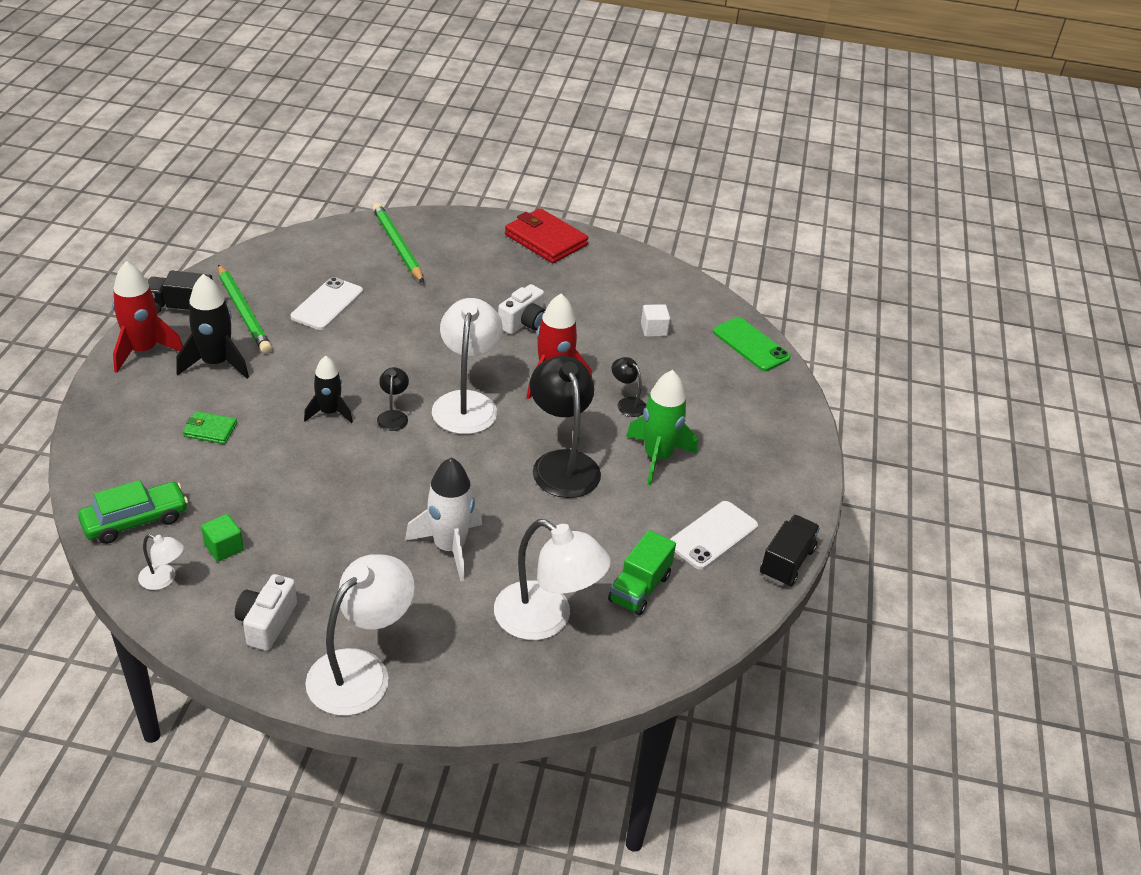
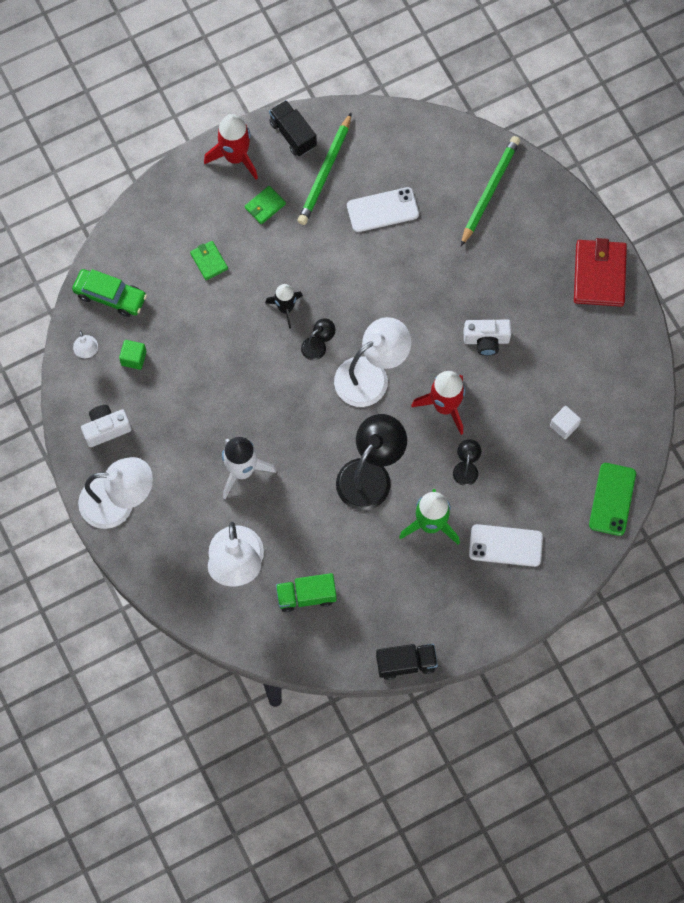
camera: 55 degrees right, 30 degrees up
black rocket [176,274,249,379] -> green wallet [245,186,286,224]
white phone [670,501,758,570] -> white phone moved to [469,524,543,567]

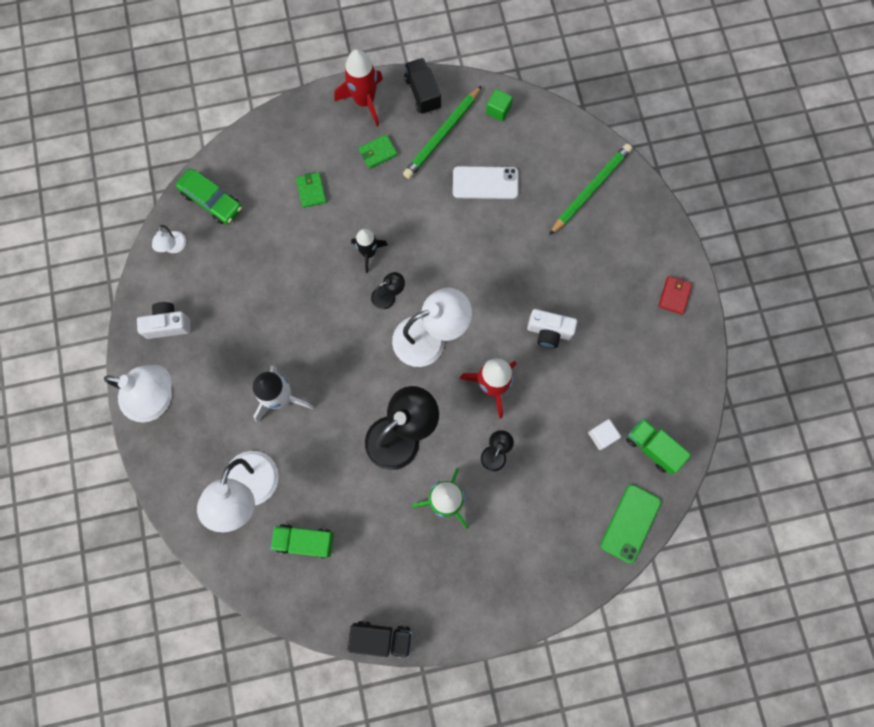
camera: 15 degrees right, 5 degrees up
green cube [119,340,147,370] -> green cube moved to [486,89,513,121]
white phone [469,524,543,567] -> none
red wallet [574,238,627,307] -> red wallet [658,276,692,315], size x0.52
none -> green truck [626,418,691,474]

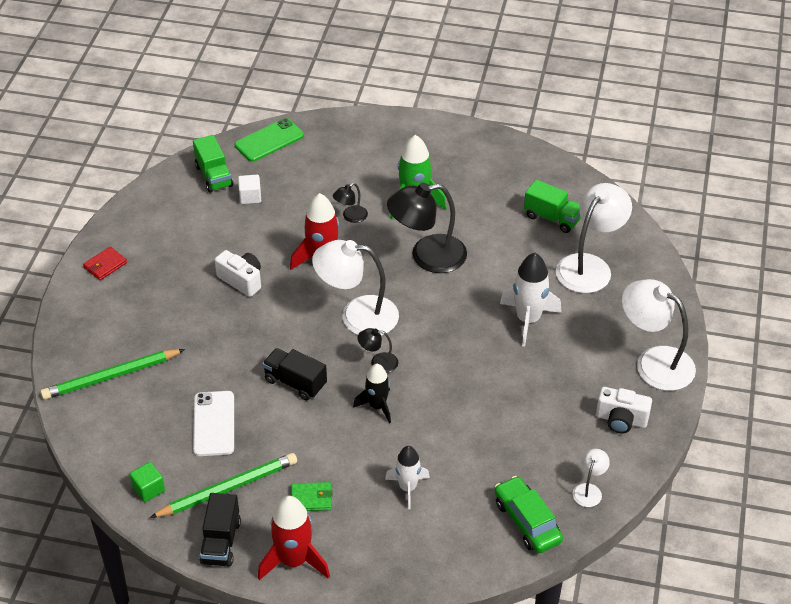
camera: 155 degrees left, 30 degrees down
green wallet [296,172,327,208] -> white rocket [385,446,430,509]
black truck [347,621,412,658] -> black truck moved to [262,348,327,401]
white phone [453,166,519,199] -> white phone turned 60 degrees clockwise [193,391,234,456]

